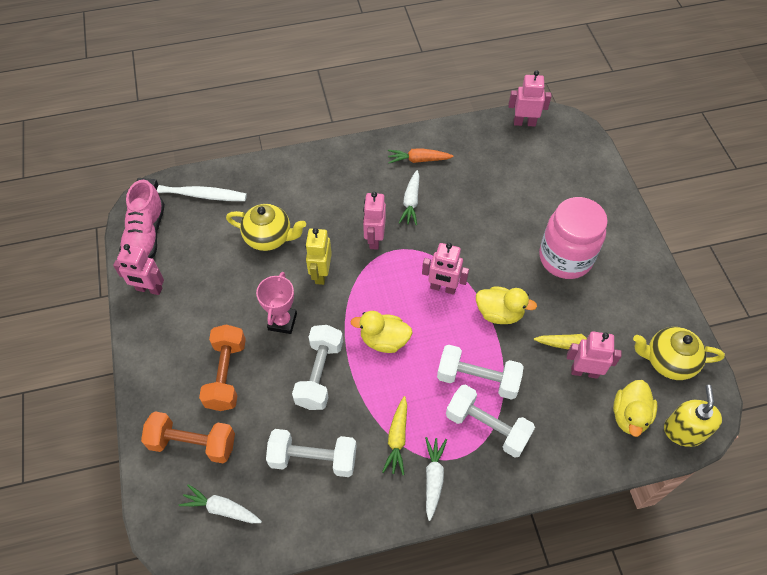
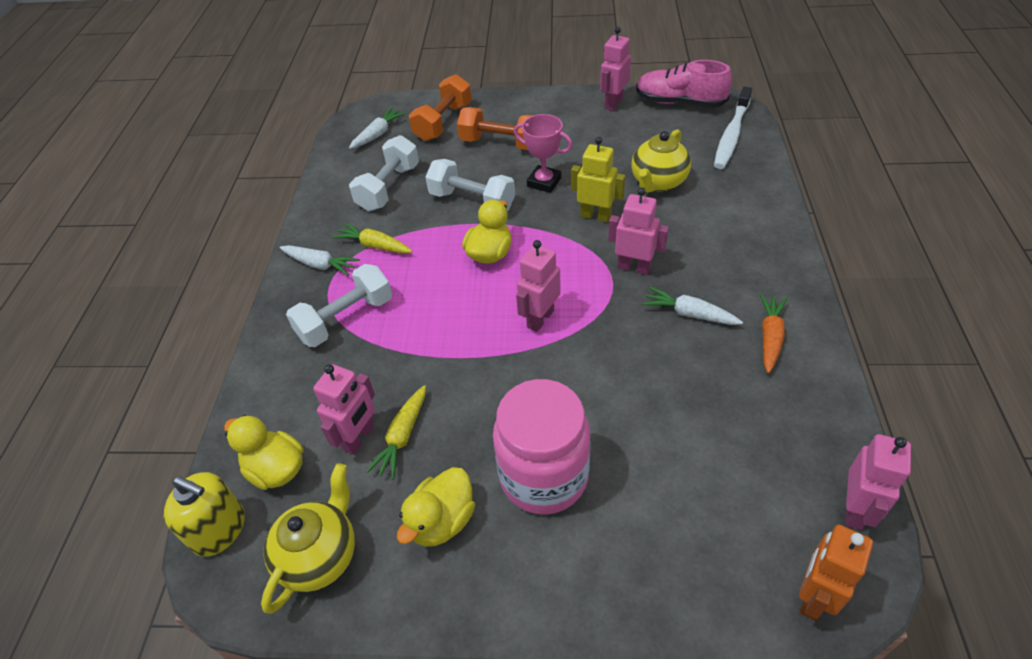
camera: 110 degrees right, 10 degrees down
white dumbbell [437,344,524,400] -> none
yellow duck [476,287,537,324] -> yellow duck moved to [397,467,475,547]
none -> orange robot [799,525,873,621]

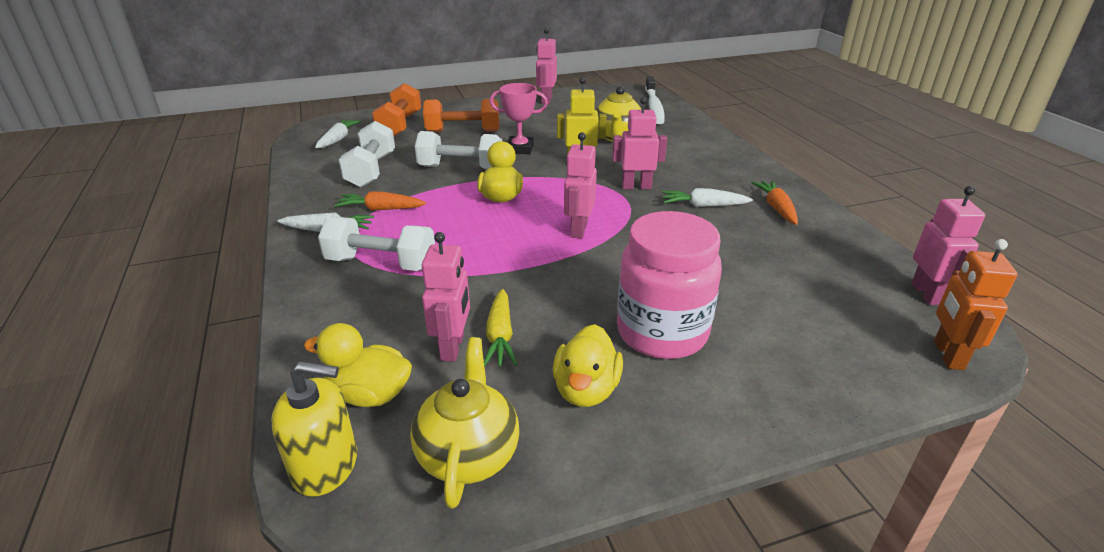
camera: 25 degrees left, 15 degrees down
white dumbbell [286,264,392,347] -> white dumbbell turned 75 degrees clockwise [318,216,435,271]
yellow carrot [333,223,413,254] -> orange carrot [334,191,426,210]
pink shoe [636,60,732,108] -> none

